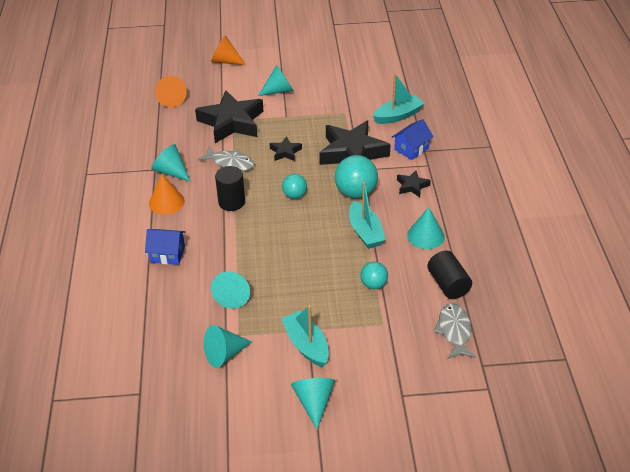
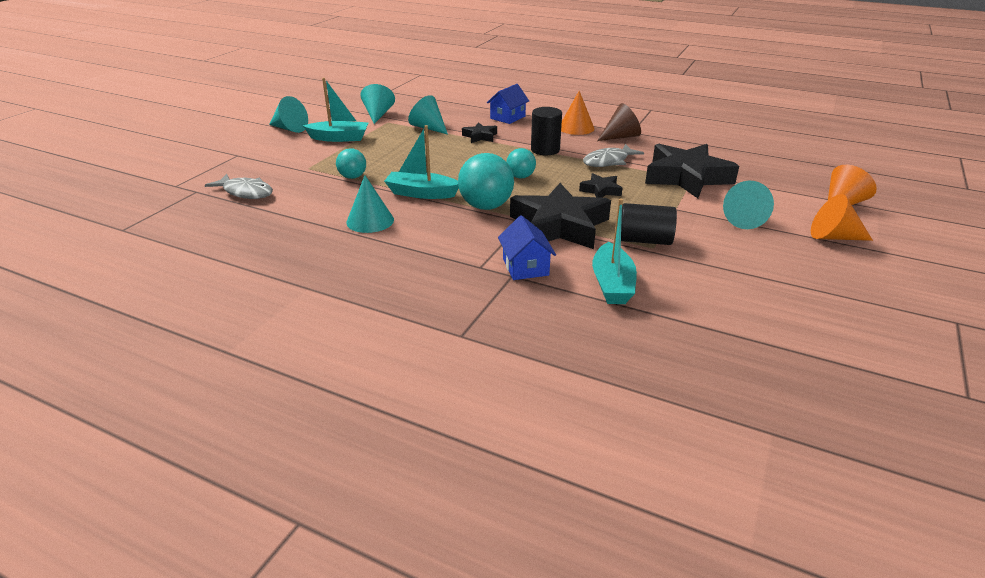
camera: 120 degrees right, 10 degrees down
turquoise cone [152,144,190,181] -> brown cone [597,103,641,141]
orange cone [155,76,187,107] -> orange cone moved to [811,194,873,241]
black star [397,170,431,197] -> black star moved to [462,122,497,143]
black cylinder [427,251,472,299] -> black cylinder moved to [621,203,677,245]

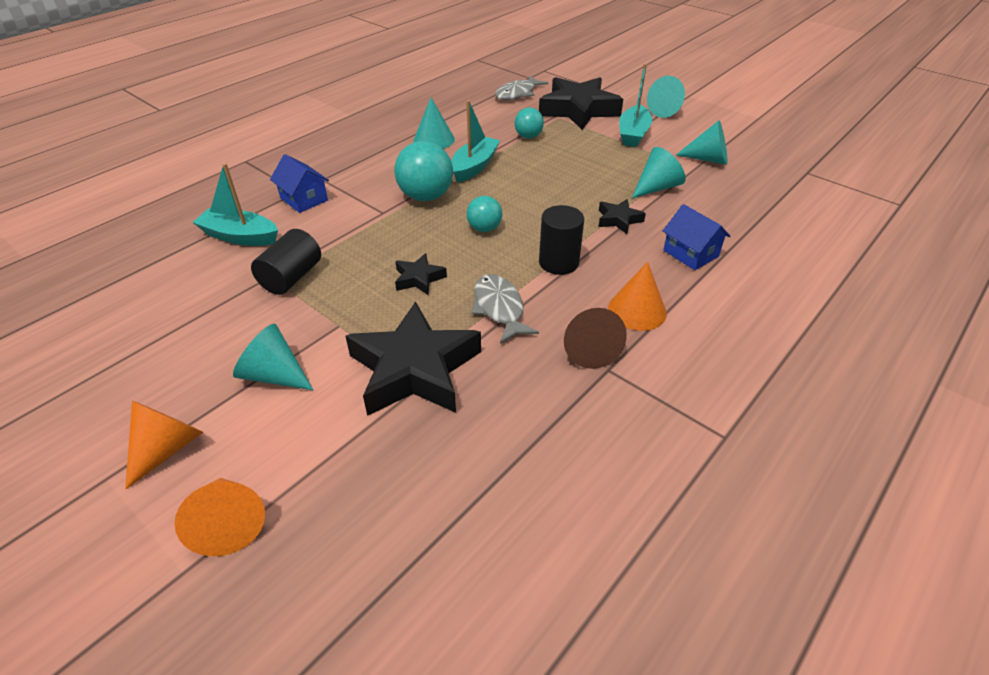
camera: 105 degrees right, 10 degrees up
blue house [498,215,556,280] -> blue house turned 45 degrees clockwise [270,154,329,213]
black star [510,183,611,249] -> black star moved to [539,77,623,130]

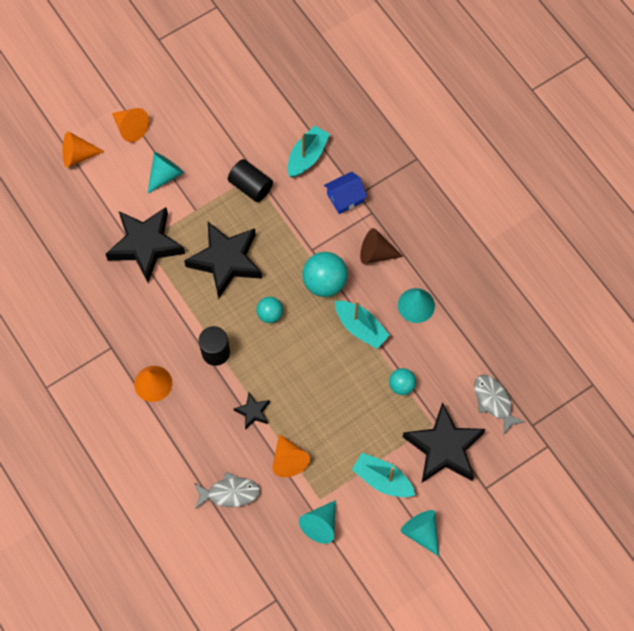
camera: 105 degrees right, 25 degrees up
black star [395,253,447,295] -> black star [184,222,262,298], size x2.18
grey fish [471,274,539,344] -> grey fish moved to [194,472,260,509]
brown cone [564,308,627,369] -> brown cone moved to [360,228,403,264]
turquoise cone [632,147,686,198] -> orange cone [272,434,310,477]
blue house [663,204,730,270] -> none

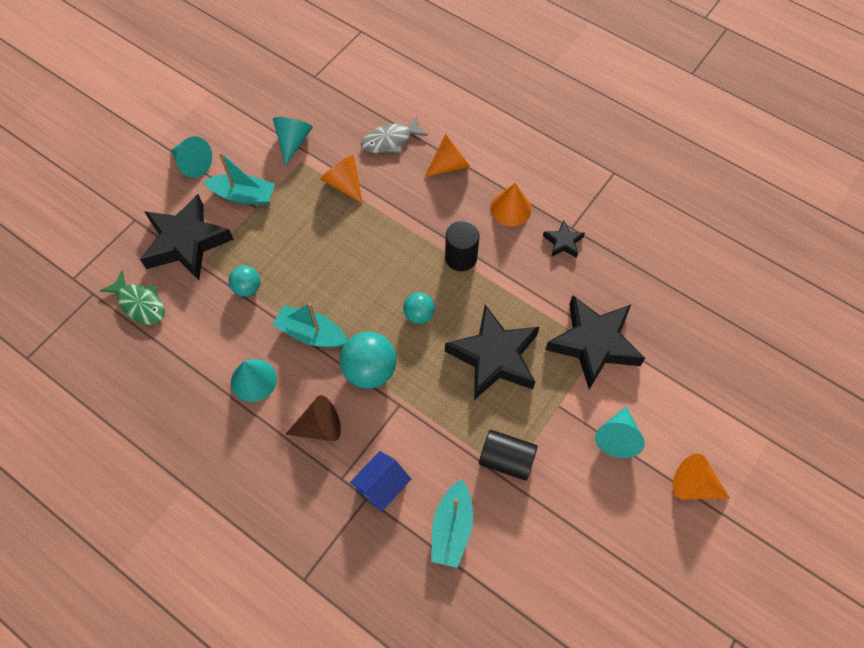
camera: 160 degrees right, 5 degrees down
orange cone [62,131,105,168] -> orange cone moved to [424,134,471,178]
black star [234,392,270,429] -> black star moved to [543,220,585,258]
grey fish [474,375,525,435] -> green fish [100,271,165,325]

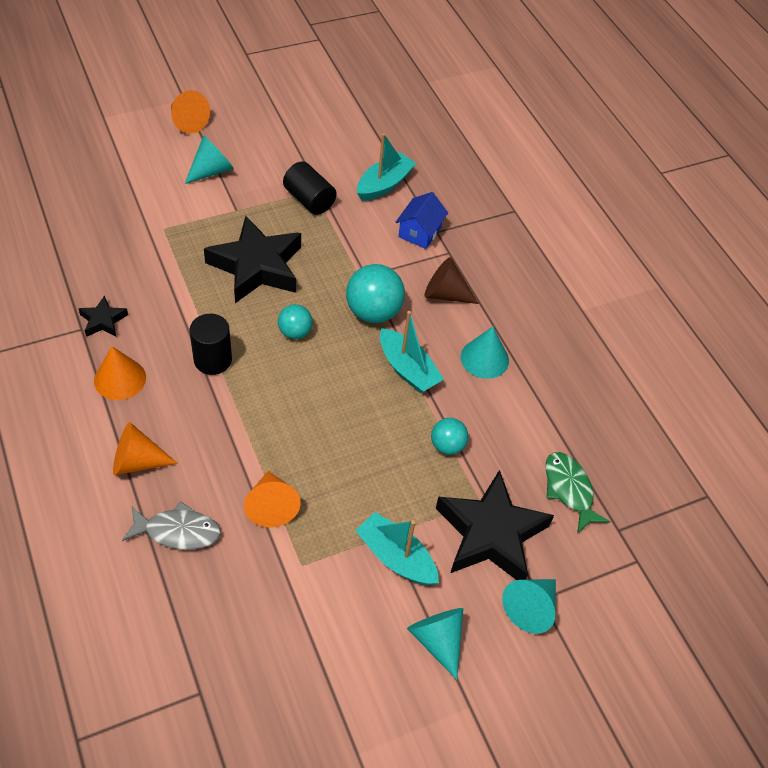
camera: 155 degrees left, 10 degrees down
turquoise cone [273,117,313,165] -> turquoise cone moved to [502,579,556,634]
blue house [350,451,411,512] -> blue house turned 45 degrees counterclockwise [395,192,448,249]
black star [545,295,645,389] -> none

